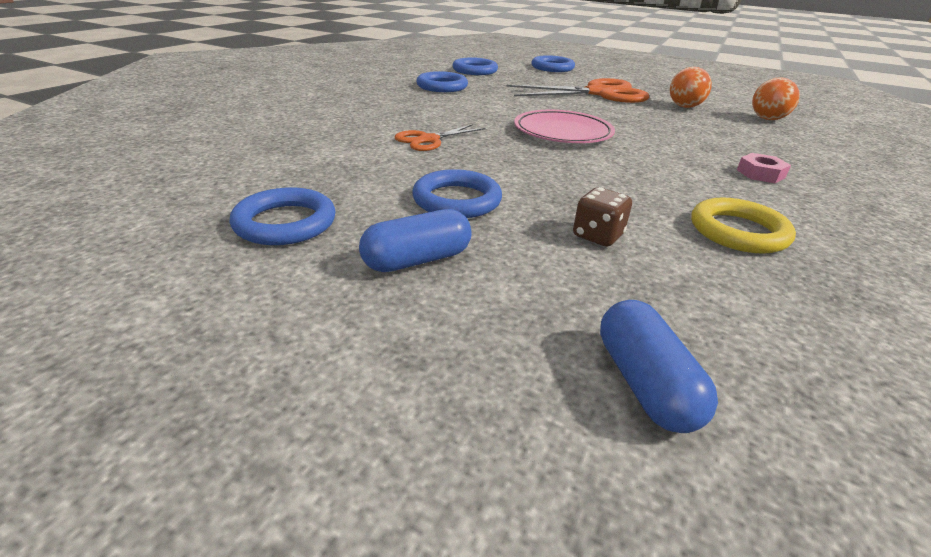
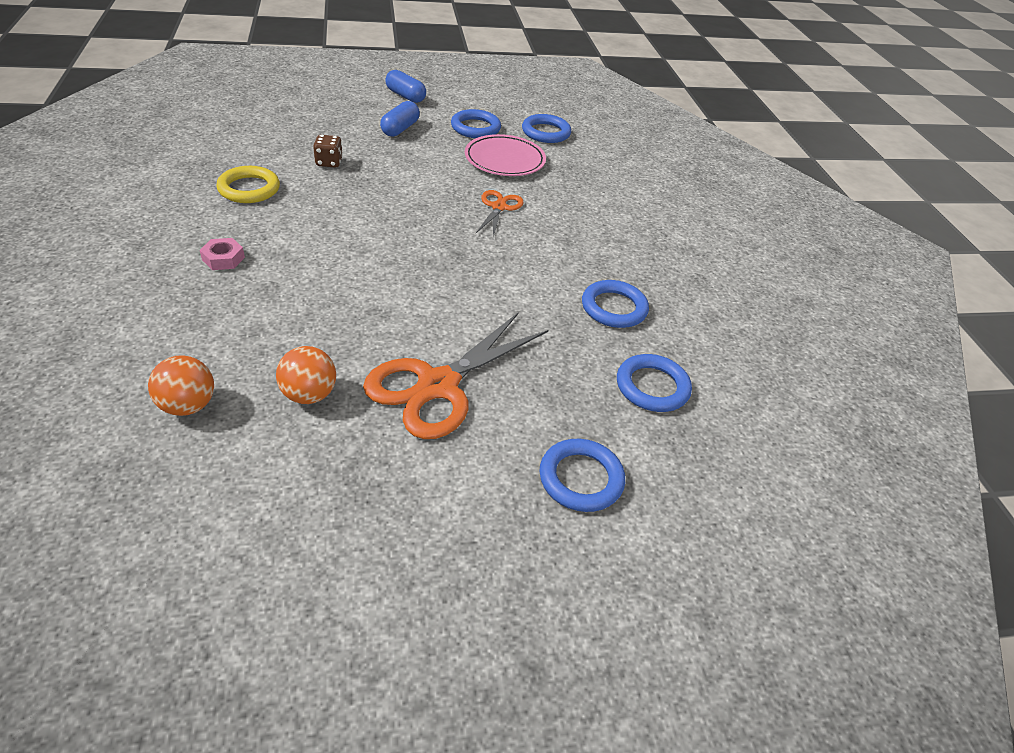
camera: 140 degrees right, 10 degrees up
blue ring [412,169,502,218] -> blue ring moved to [522,114,571,143]
pink plate [514,110,615,143] -> pink plate moved to [465,134,546,176]
blue capsule [600,300,718,433] -> blue capsule moved to [385,70,426,103]

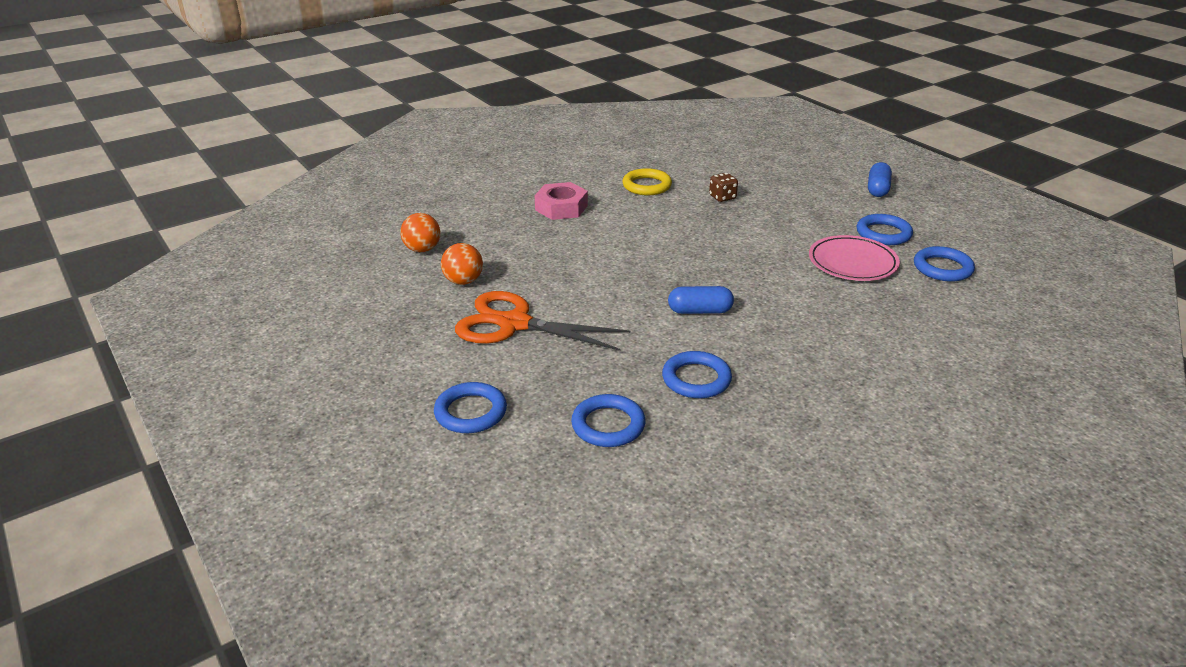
camera: 70 degrees right, 10 degrees down
pink nut [200,238,245,270] -> pink nut [534,182,588,220], size x1.73
blue capsule [380,101,420,137] -> blue capsule moved to [668,286,734,314]
orange scissors [476,190,524,238] -> none

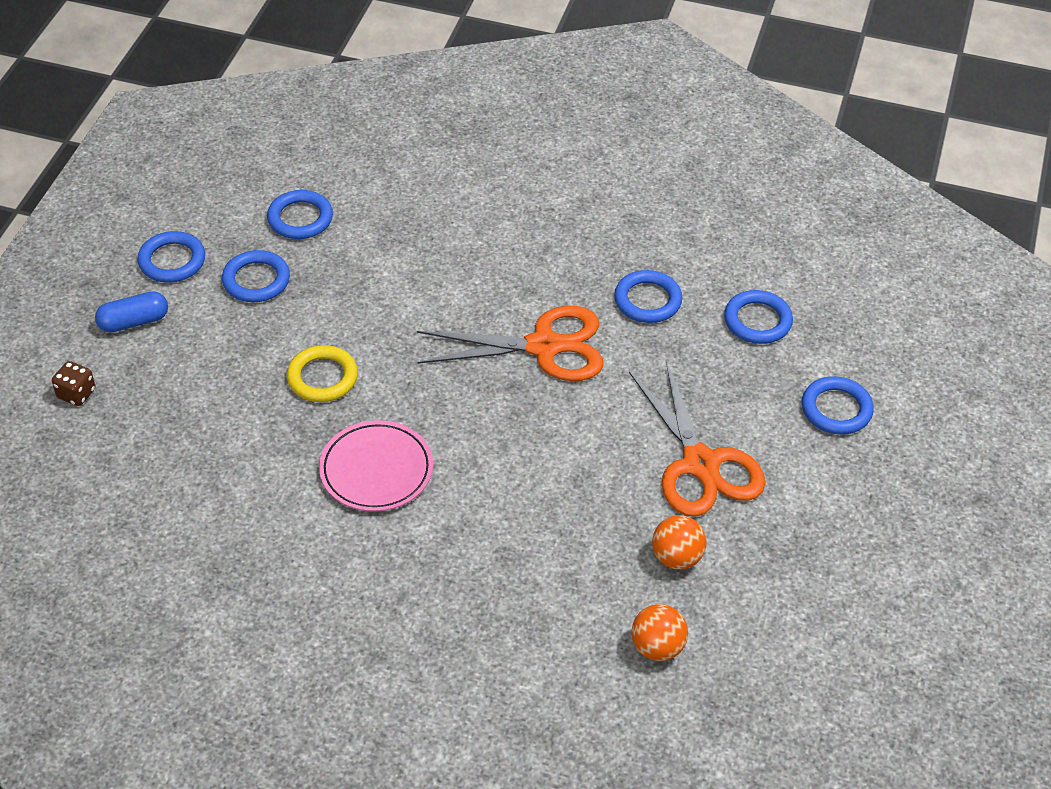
camera: 130 degrees left, 15 degrees up
pink nut [534,182,588,220] -> none
yellow ring [622,168,672,195] -> yellow ring moved to [287,345,358,402]
blue capsule [668,286,734,314] -> orange scissors [417,306,604,381]
brown dice [709,173,738,202] -> brown dice moved to [52,361,95,406]
pink plate [809,235,900,281] -> pink plate moved to [319,420,433,512]
none -> blue ring [137,231,205,283]

